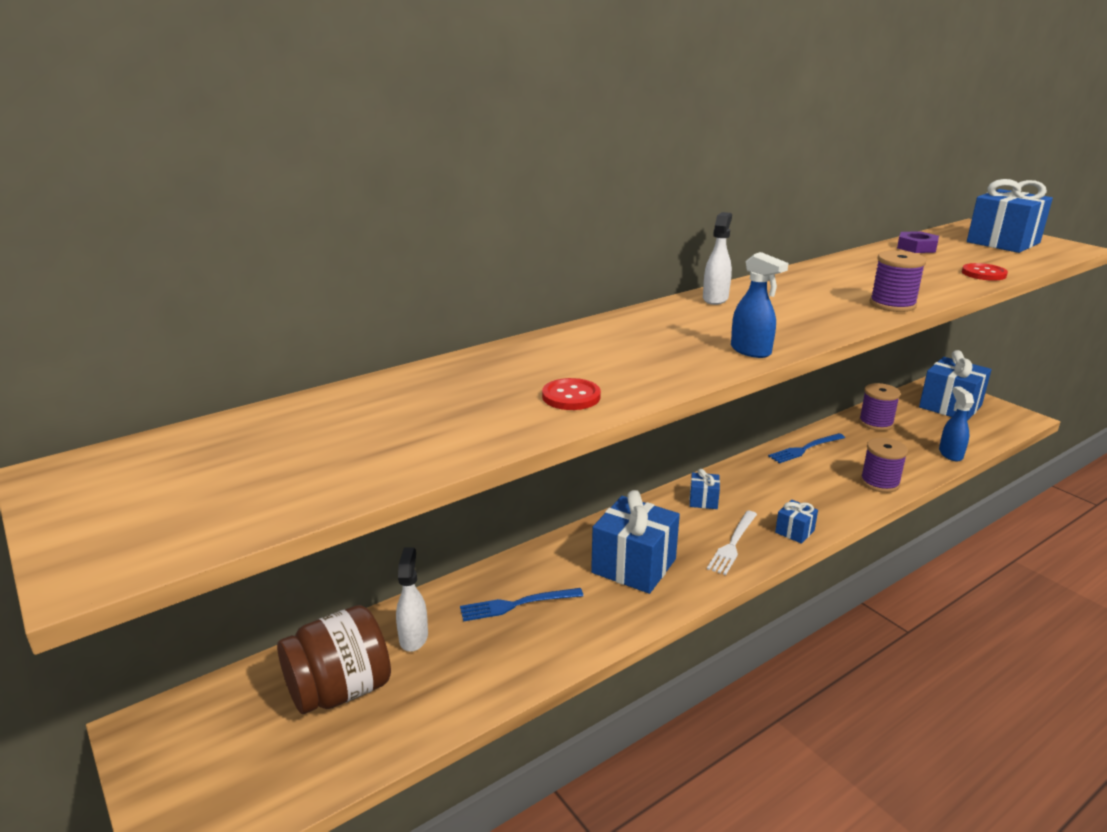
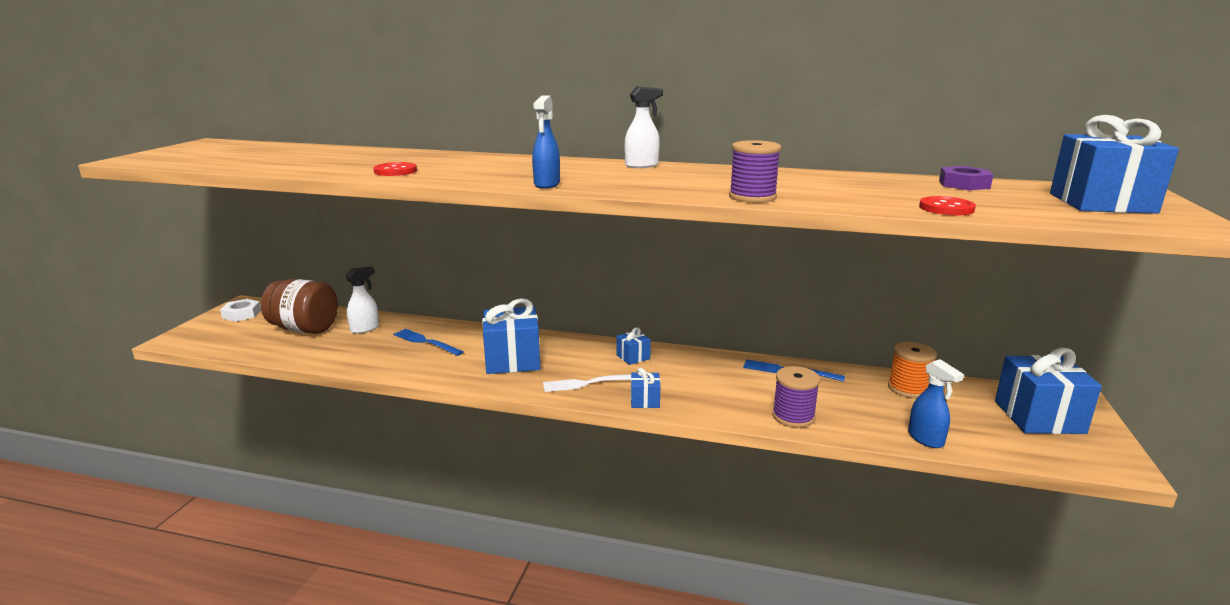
camera: 50 degrees right, 5 degrees down
purple spool [859,383,901,431] -> orange spool [888,342,937,398]
blue spray bottle [939,387,974,461] -> blue spray bottle turned 105 degrees clockwise [908,359,964,448]
none -> white nut [220,299,261,322]

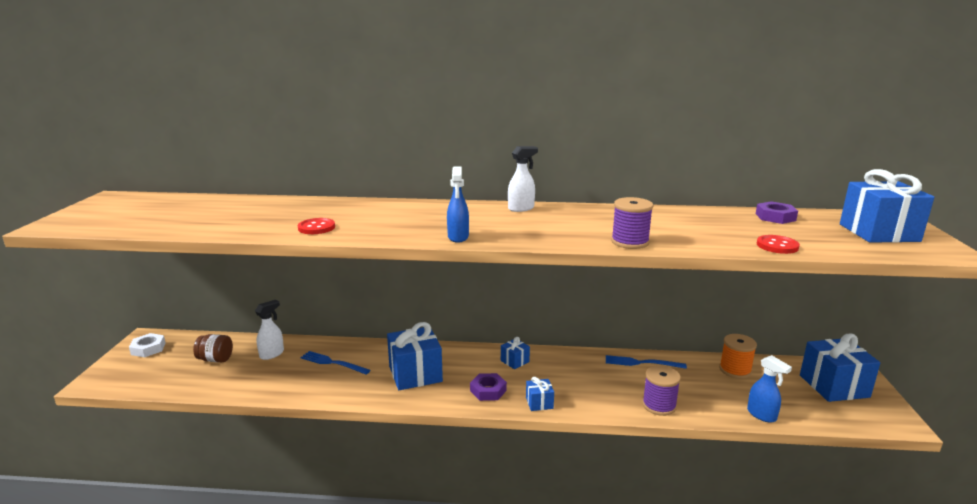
camera: 10 degrees left, 0 degrees up
brown jar [261,279,338,334] -> brown jar [193,334,233,362], size x0.58
white fork [543,374,631,392] -> purple nut [470,373,507,401]

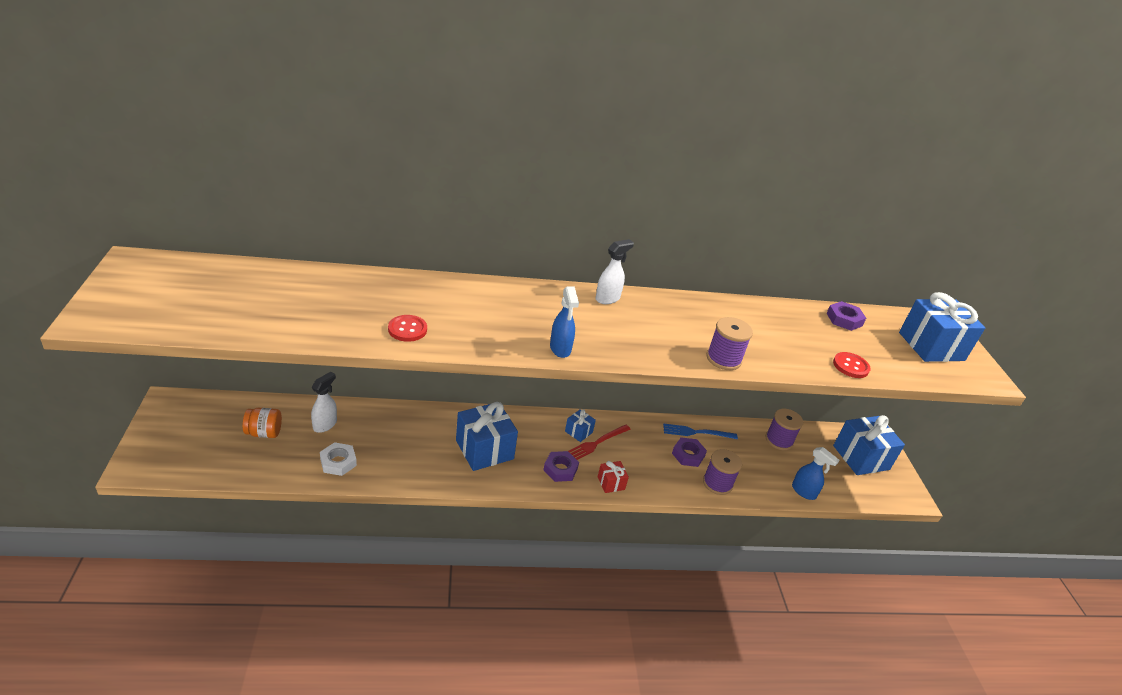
camera: 15 degrees left, 15 degrees up
white nut [129,333,165,357] -> white nut moved to [320,442,357,476]
brown jar [193,334,233,362] -> orange jar [243,408,282,438]
blue fork [300,351,370,375] -> none
blue gift [526,377,554,411] -> red gift [598,461,629,493]
orange spool [719,334,757,379] -> purple spool [765,409,803,450]
none -> red fork [568,425,631,460]
none -> purple nut [672,437,707,467]

